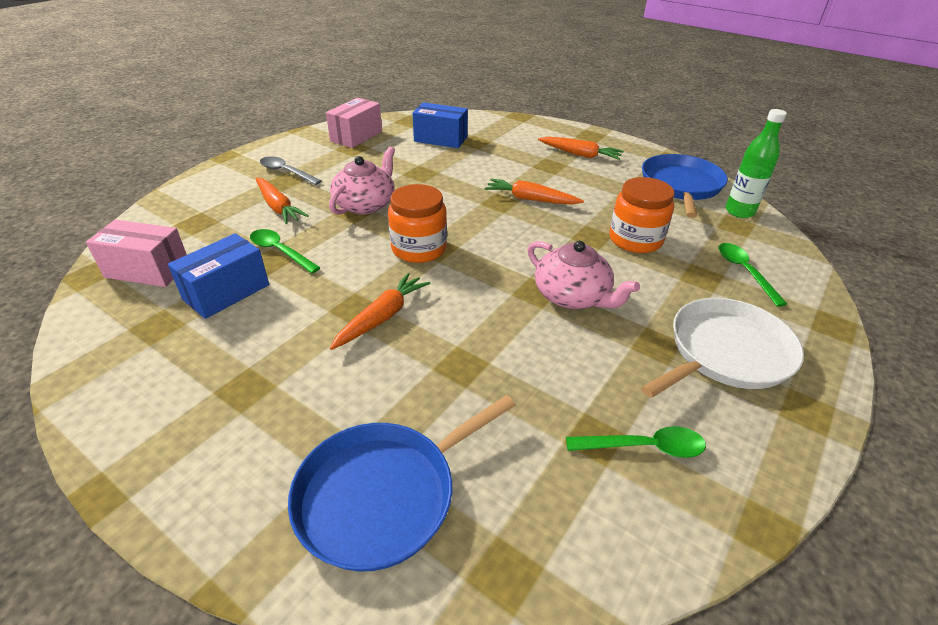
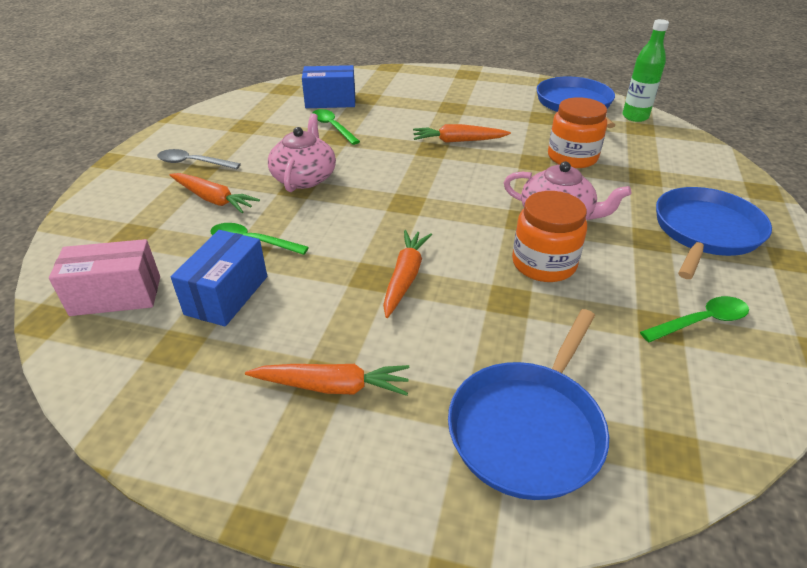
camera: 20 degrees left, 0 degrees up
pink box [326,98,382,148] -> none
orange jar [388,184,447,263] -> orange jar moved to [512,191,587,282]
orange carrot [538,137,624,160] -> orange carrot moved to [245,364,410,396]
white pan [641,298,804,398] -> blue pan [656,187,772,279]
green spoon [718,243,787,307] -> green spoon moved to [313,109,360,145]

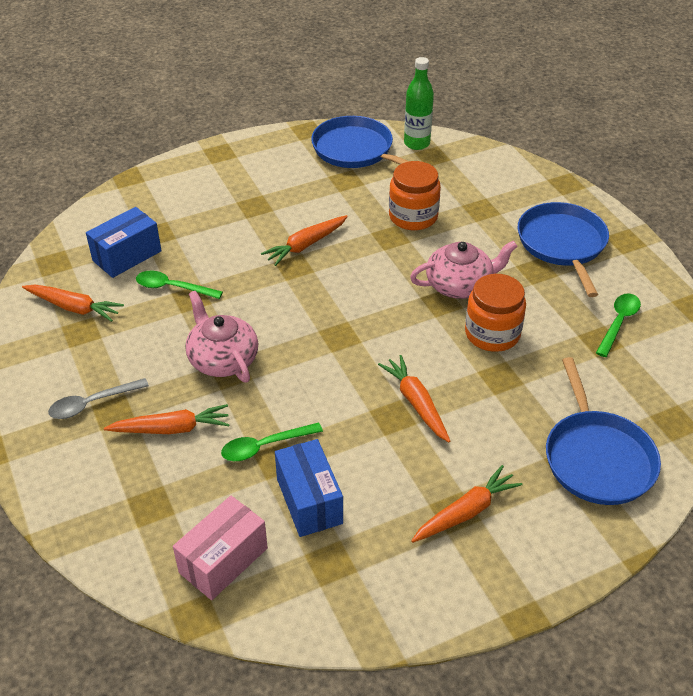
camera: 40 degrees left, 5 degrees up
none -> orange carrot [22,284,124,322]

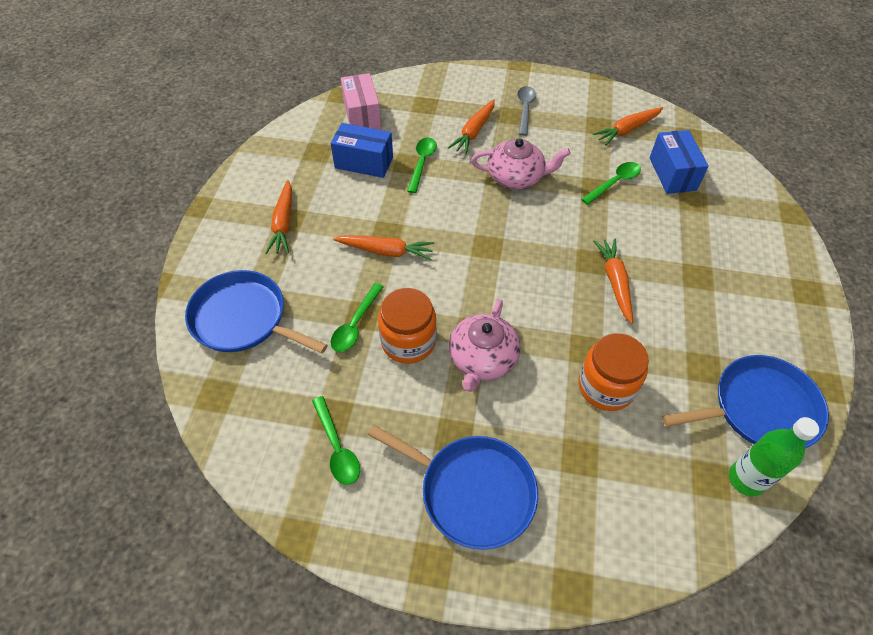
camera: 125 degrees right, 10 degrees up
none -> green spoon [331,283,384,352]

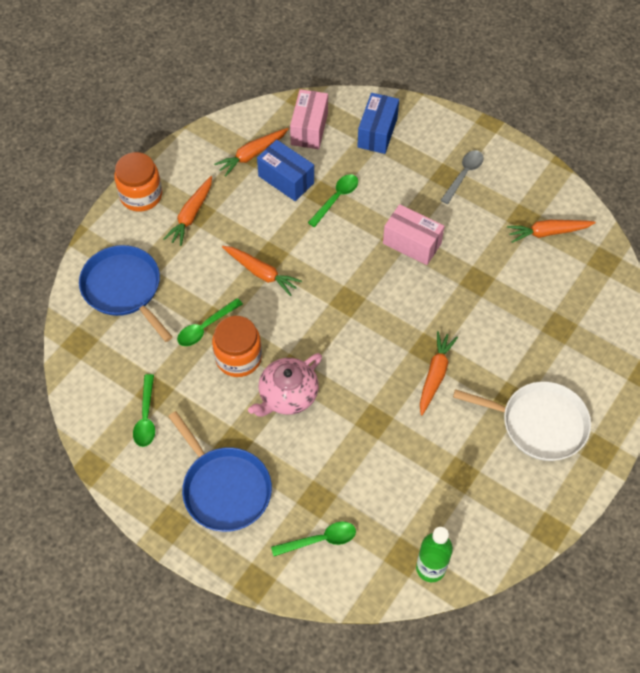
camera: 25 degrees right, 5 degrees up
orange carrot [448,99,495,155] -> orange carrot moved to [214,128,288,177]
pink teapot [471,138,571,189] -> pink box [383,204,444,265]
orange jar [578,333,649,411] -> orange jar moved to [114,152,162,212]
green spoon [581,162,641,205] -> green spoon moved to [271,522,356,556]
blue box [649,130,709,194] -> blue box moved to [357,93,399,154]
blue pan [662,355,829,448] -> none
none -> white pan [453,381,591,461]

